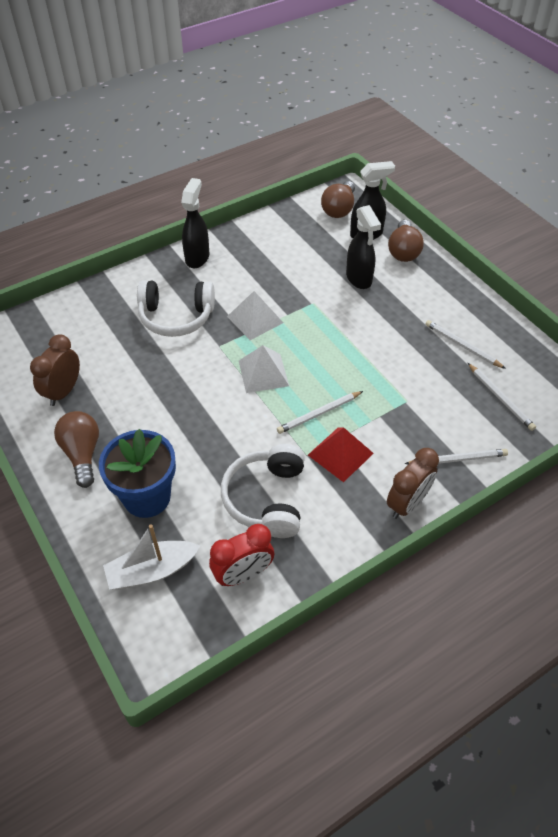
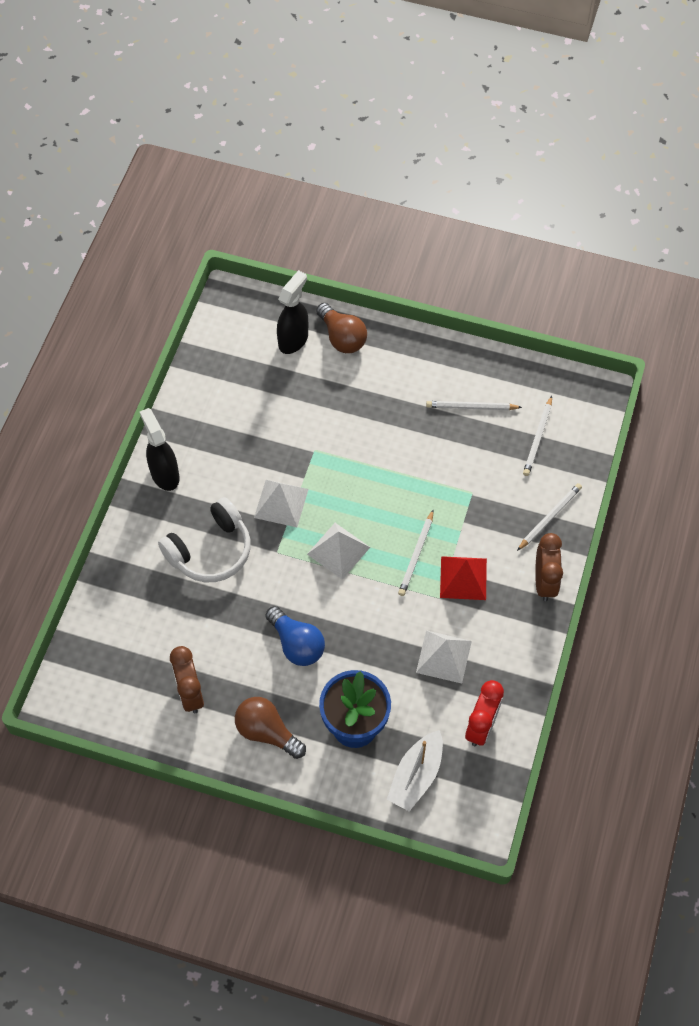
camera: 40 degrees left, 10 degrees up
white headphones [221,444,305,538] -> white pyramid [416,630,472,684]
brown light bulb [321,181,355,218] -> none
black spray bottle [346,205,381,289] -> none
white pencil [468,363,536,431] -> white pencil turned 90 degrees clockwise [523,396,552,476]
none -> blue light bulb [266,606,325,666]

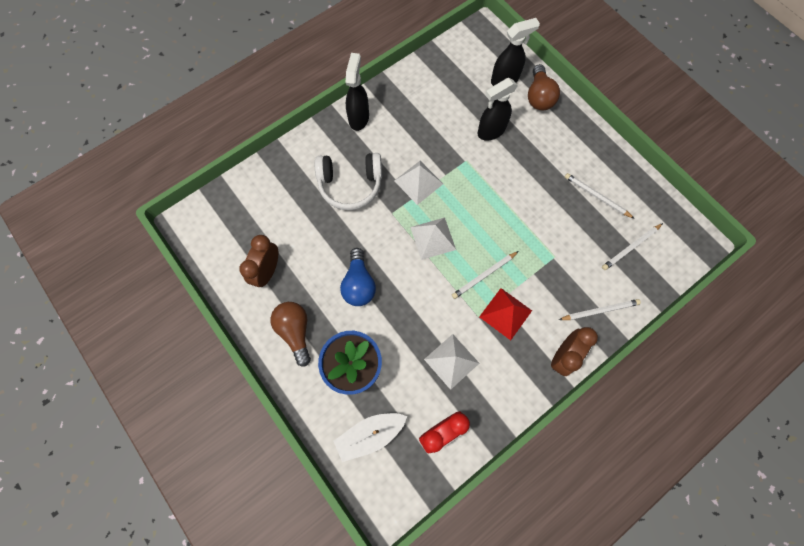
camera: 35 degrees right, 10 degrees up
none -> black spray bottle [478,78,518,141]

